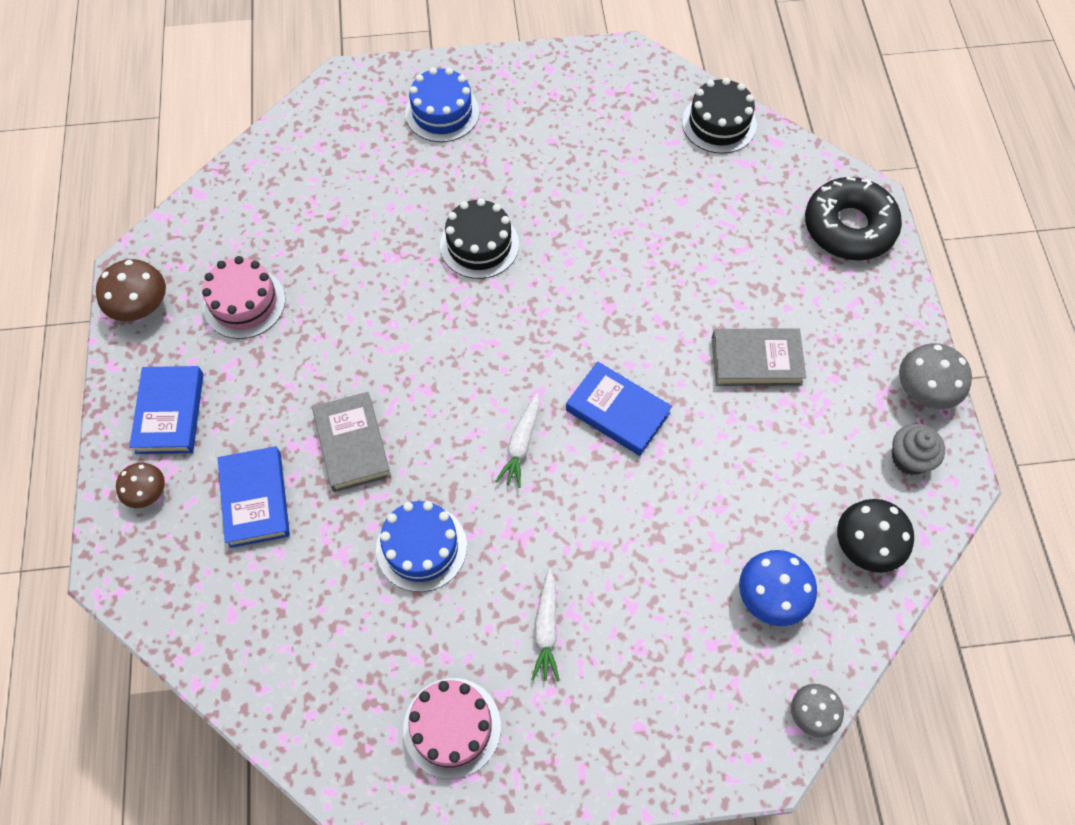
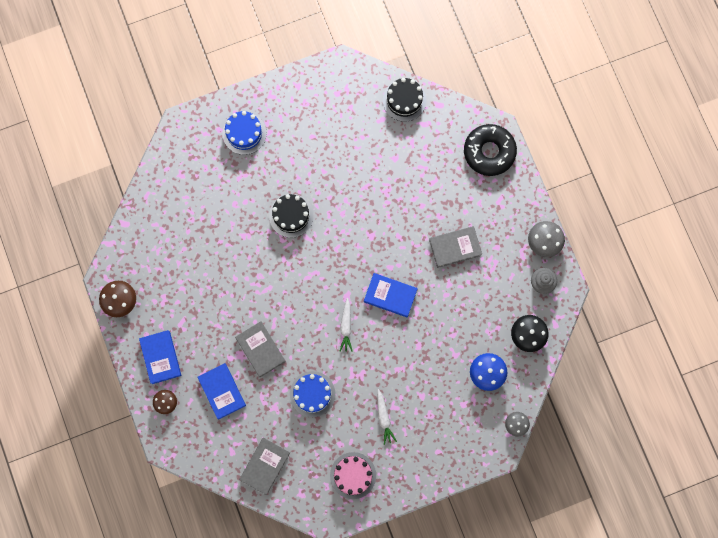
camera: 15 degrees left, 15 degrees up
pink cake [202,256,285,339] -> none
none -> grey book [239,438,290,495]

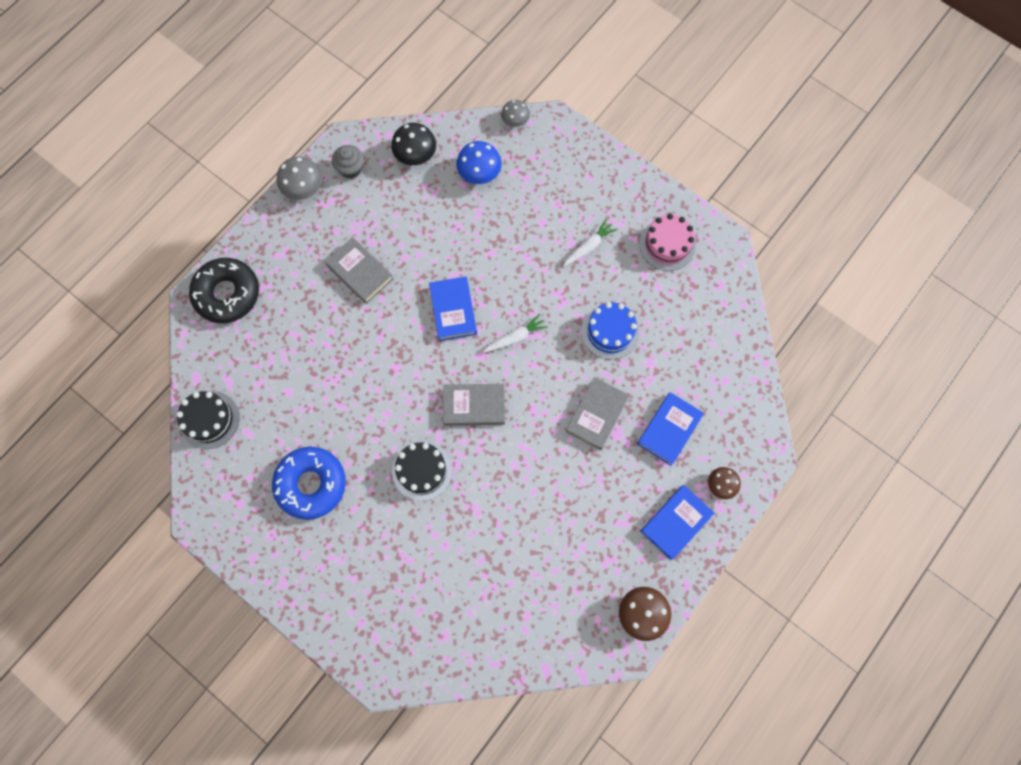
camera: 120 degrees left, 5 degrees down
blue cake [222,111,267,155] -> none
grey book [239,438,290,495] -> grey book moved to [443,384,505,426]
none -> blue donut [272,447,346,520]

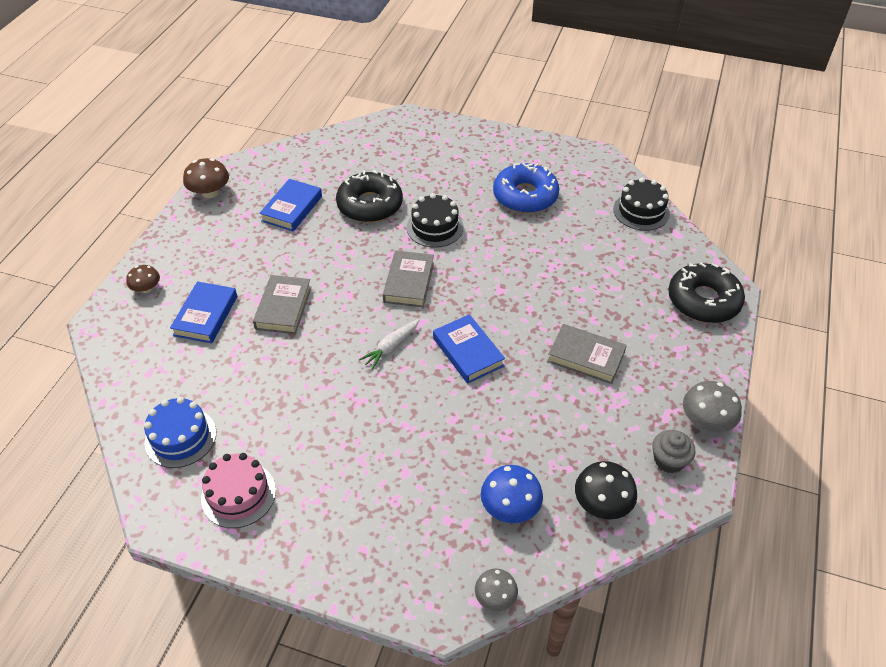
camera: 160 degrees right, 25 degrees down
grey book [443,384,505,426] -> grey book turned 60 degrees counterclockwise [383,250,434,307]
white carrot [563,219,617,267] -> none
blue cake [582,302,639,360] -> blue cake moved to [144,397,216,468]
blue book [640,485,714,560] -> blue book moved to [260,179,322,232]
none -> black donut [336,170,403,223]

